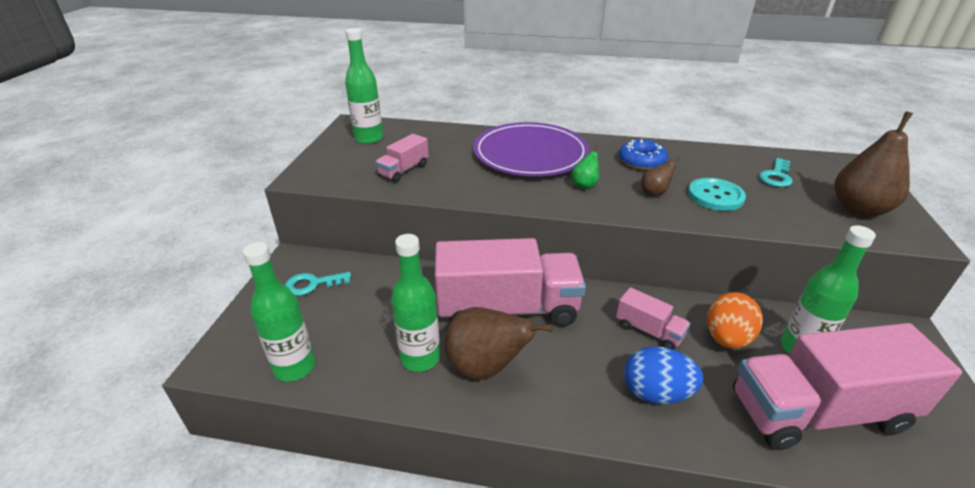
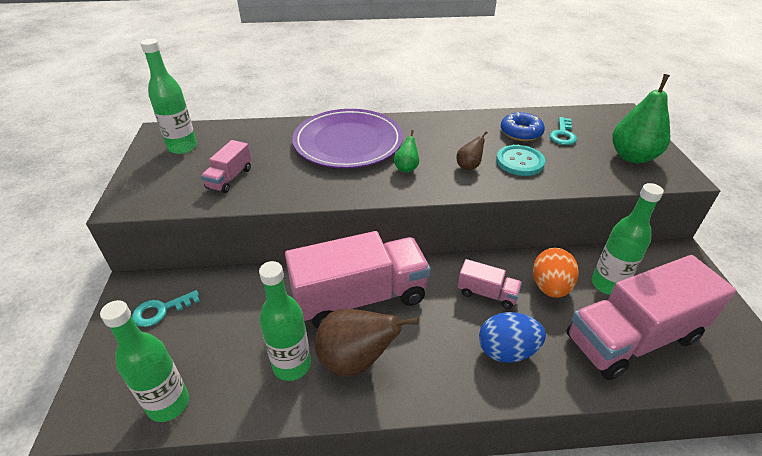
camera: 15 degrees left, 5 degrees up
blue donut [619,139,668,170] -> blue donut moved to [501,112,545,141]
brown pear [834,111,913,217] -> green pear [612,74,670,163]

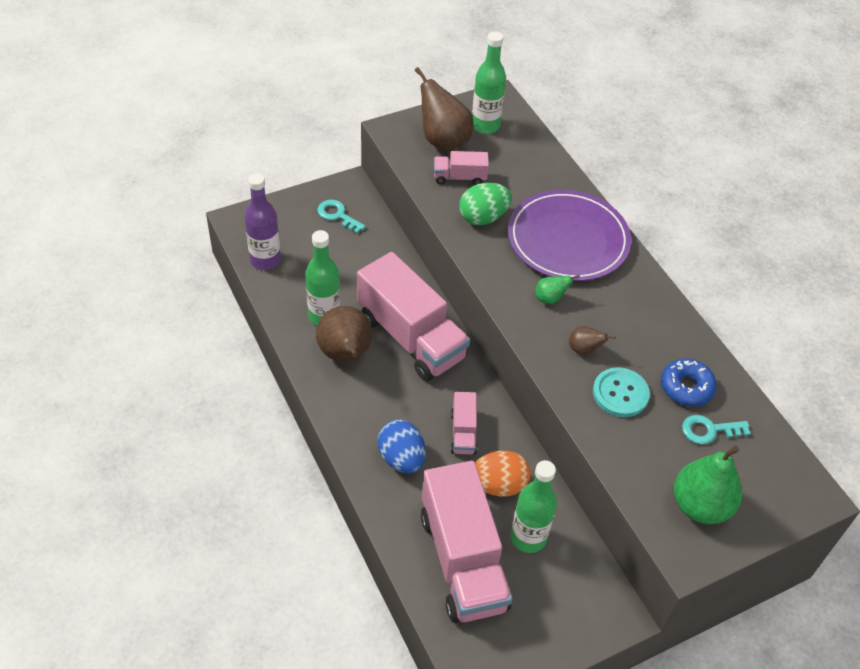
camera: 65 degrees right, 10 degrees up
green bottle [100,300,189,422] -> purple bottle [244,173,281,270]
pink truck [566,255,736,380] -> pink truck turned 150 degrees counterclockwise [421,461,512,623]
none -> brown pear [415,67,474,151]
none -> green egg [459,183,512,225]

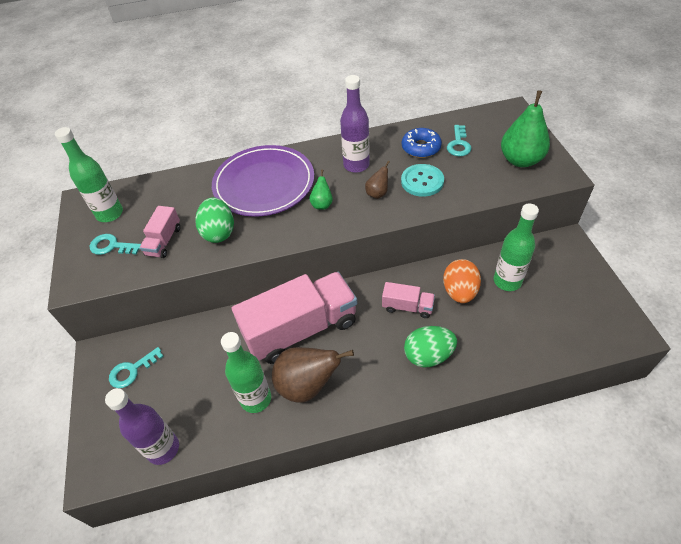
camera: 70 degrees left, 0 degrees up
blue egg [378,420,426,474] -> green egg [404,326,457,367]
brown pear [415,67,474,151] -> turquoise key [90,234,141,255]
pink truck [421,461,512,623] -> none
none -> purple bottle [340,75,370,173]

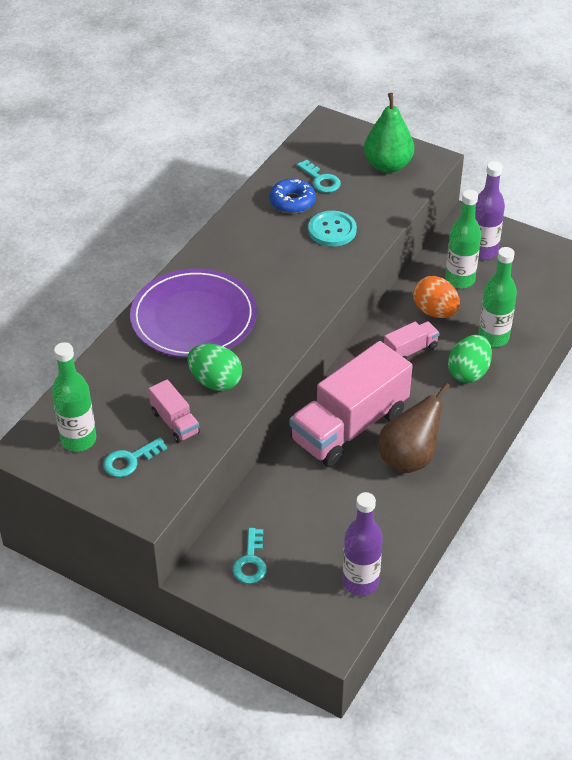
camera: 50 degrees left, 5 degrees down
green bottle [221,332,271,413] -> green bottle moved to [478,247,517,347]
pink truck [232,272,357,364] -> pink truck turned 150 degrees counterclockwise [290,341,413,467]
green pear [309,170,333,210] -> none
purple bottle [340,75,370,173] -> purple bottle moved to [475,161,505,260]
brown pear [365,161,390,199] -> none

